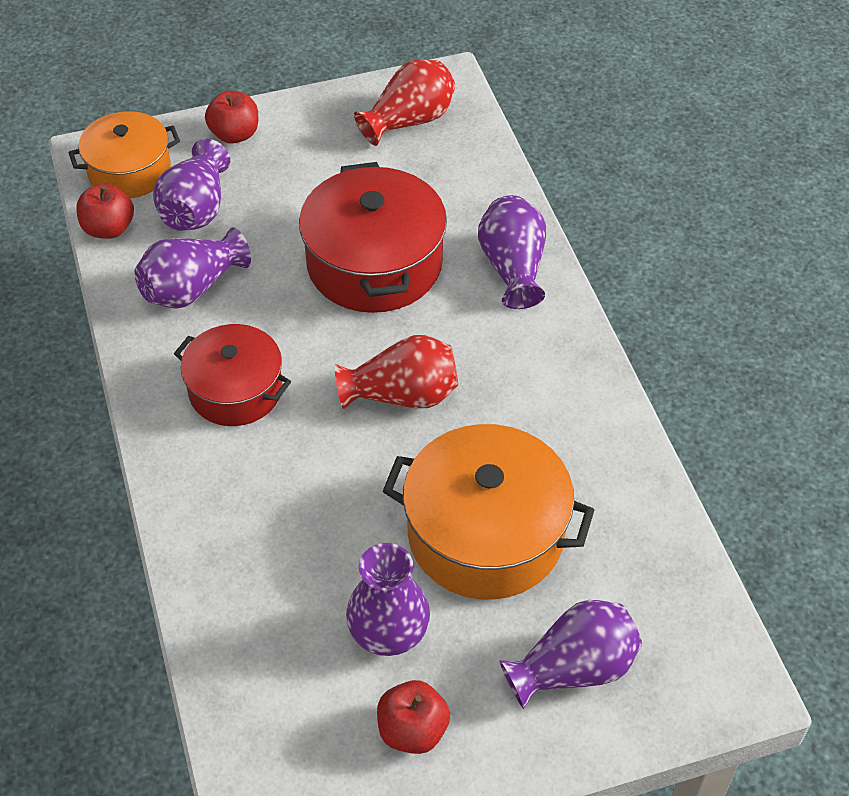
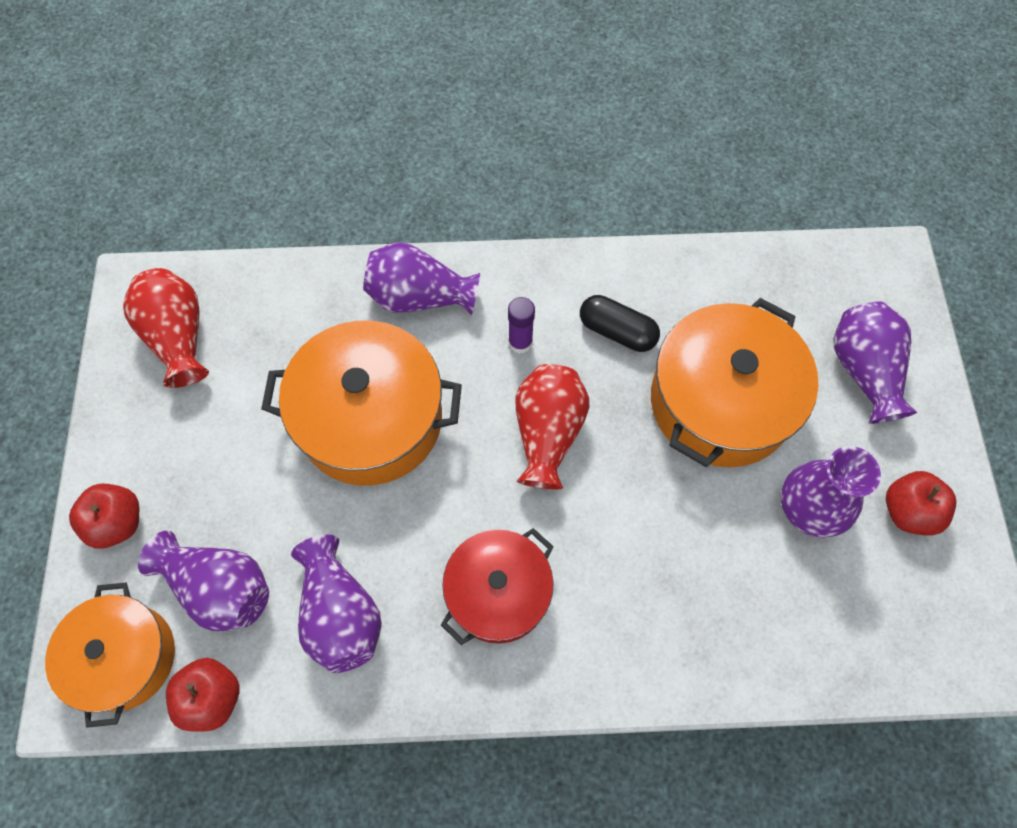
camera: 75 degrees left, 15 degrees up
red pot [299,162,447,313] -> orange pot [261,320,462,486]
none -> purple glue stick [508,297,535,354]
none -> black capsule [580,295,660,352]

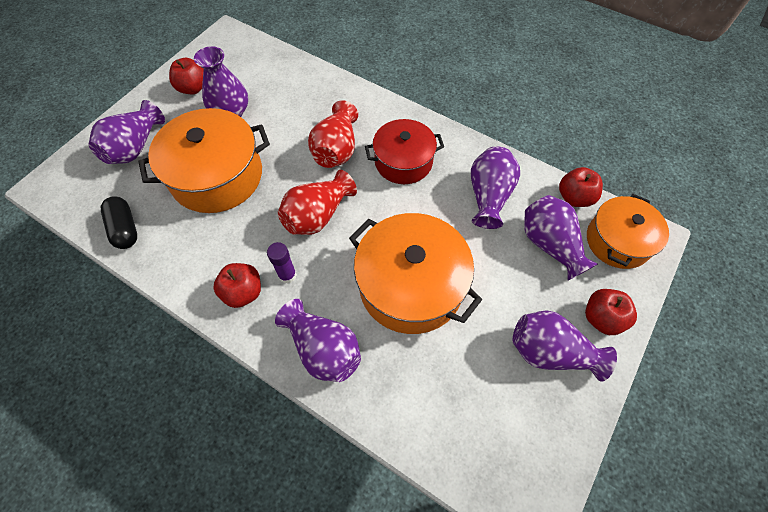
camera: 145 degrees left, 5 degrees down
red vase [123,268,209,388] -> red vase moved to [308,100,358,168]
black capsule [580,295,660,352] -> black capsule moved to [101,196,137,249]
none -> red apple [213,263,261,308]
none -> purple vase [513,310,617,382]

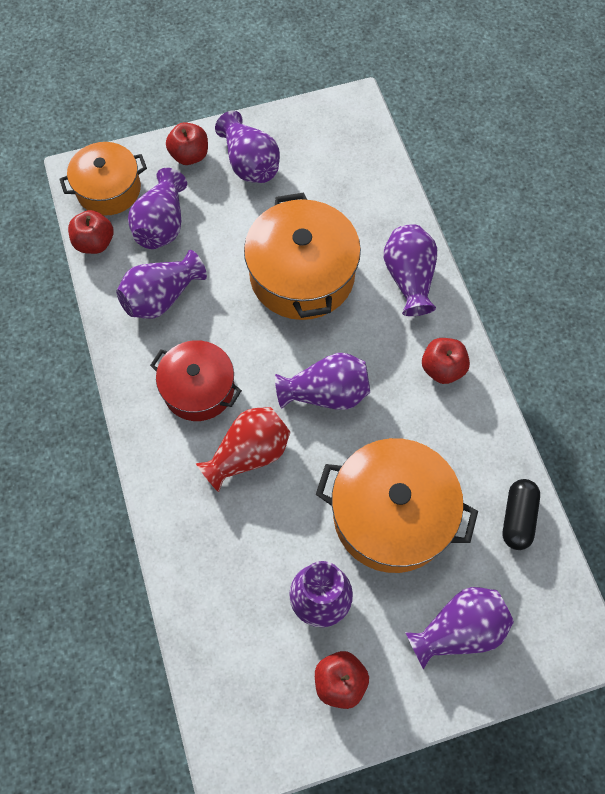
camera: 140 degrees left, 5 degrees up
purple glue stick [267,242,297,284] -> none
red vase [278,170,357,235] -> purple vase [275,353,370,410]

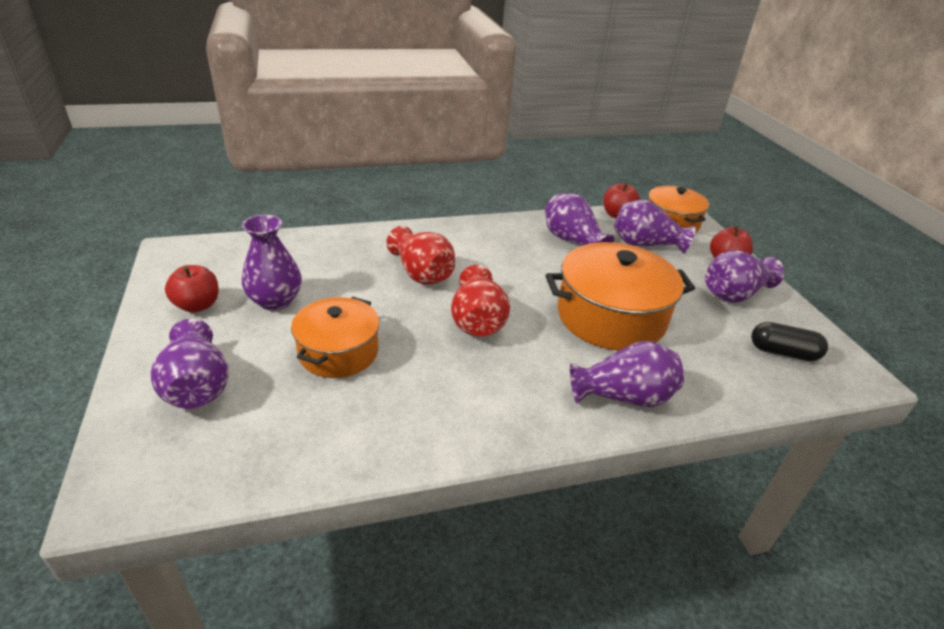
camera: 90 degrees right, 30 degrees down
red pot [150,340,242,421] -> none
purple vase [275,353,370,410] -> red vase [451,265,510,337]
orange pot [316,438,478,573] -> orange pot [291,297,379,378], size x0.64
red apple [422,338,470,384] -> none
black capsule [502,479,540,550] -> black capsule moved to [751,322,828,361]

